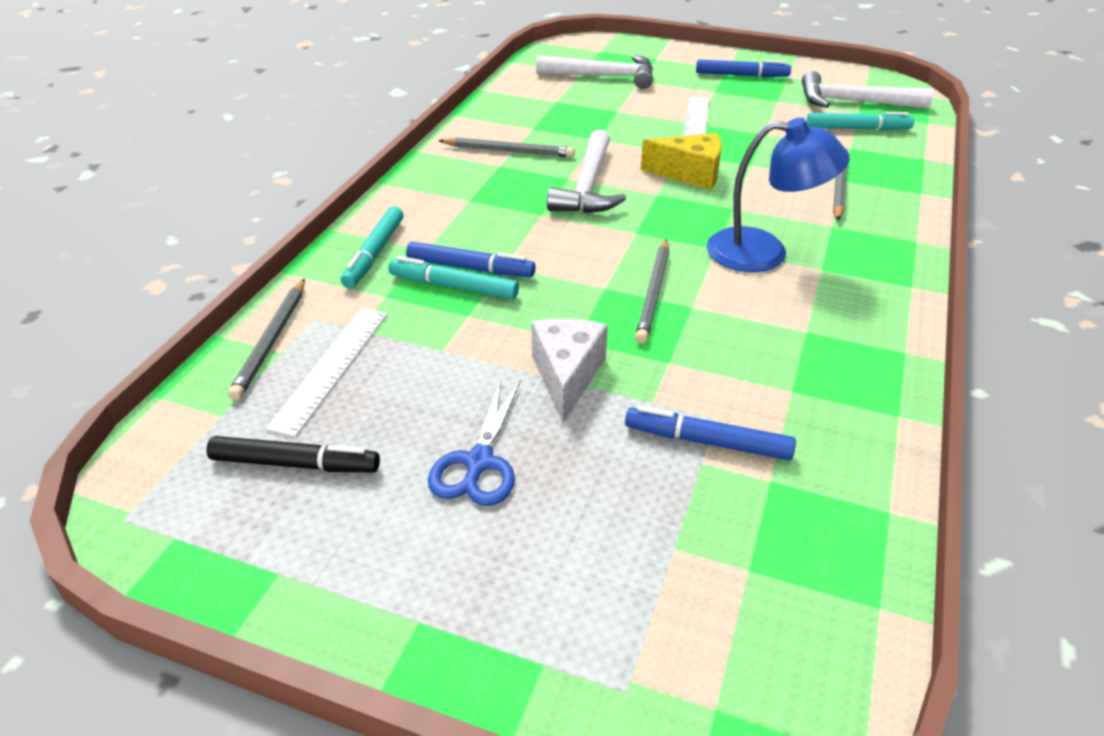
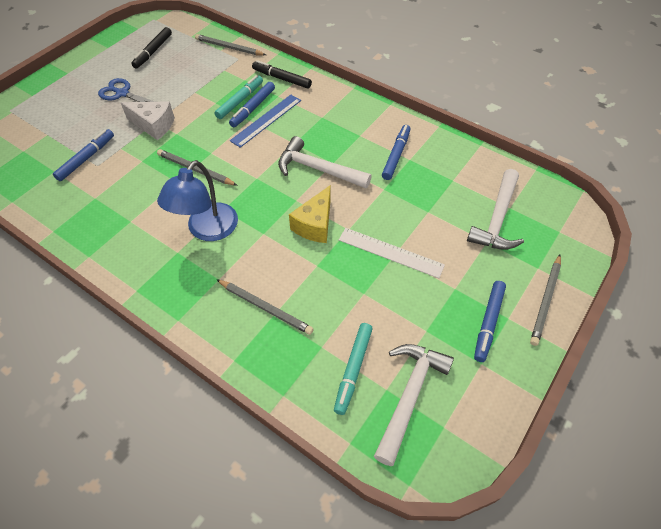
camera: 105 degrees right, 15 degrees up
white ruler [265,308,388,437] -> none
turquoise marker [341,206,404,288] -> black marker [252,60,312,89]
grey pencil [438,137,575,157] -> grey pencil moved to [530,255,561,346]
none -> blue ruler [230,95,301,148]
none -> blue marker [382,125,411,180]

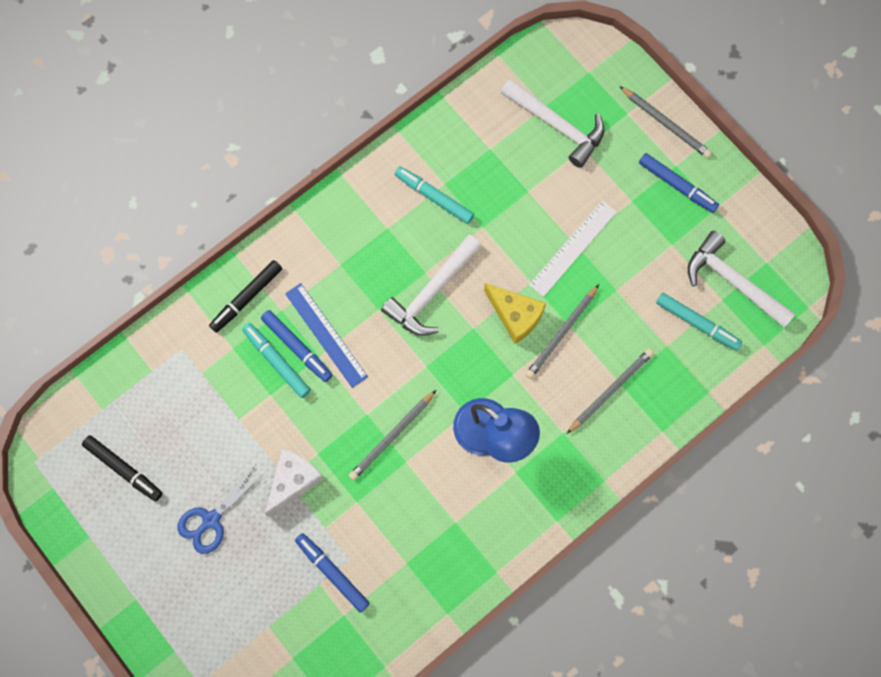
camera: 75 degrees left, 20 degrees up
grey pencil [195,34,266,55] -> grey pencil moved to [525,285,599,379]
blue marker [382,125,411,180] -> turquoise marker [395,166,474,224]

